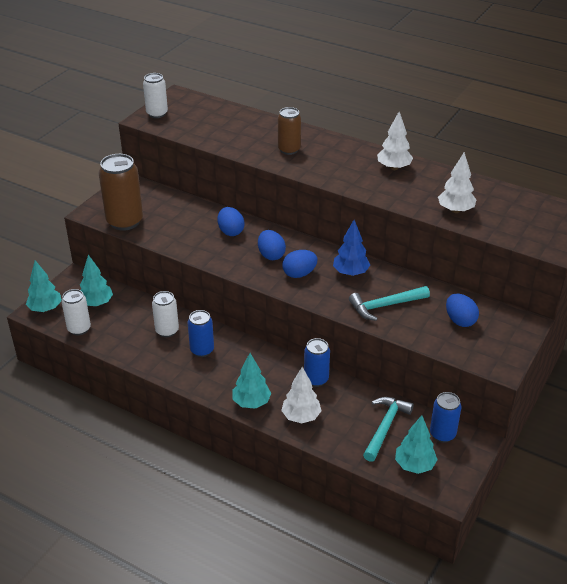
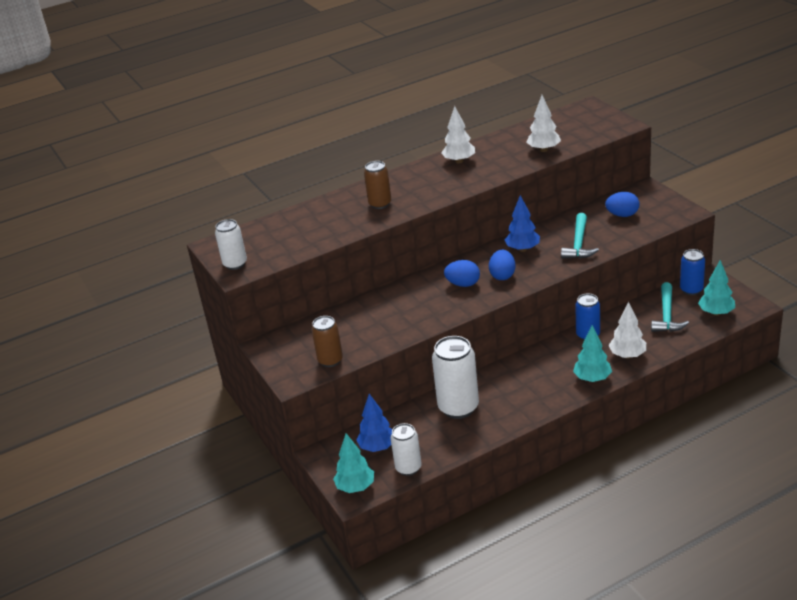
camera: 55 degrees left, 5 degrees down
turquoise tree [80,255,113,306] -> blue tree [356,394,393,452]
brown can [99,154,143,231] -> brown can [312,316,343,367], size x0.61
white can [152,291,179,337] -> white can [432,336,479,419], size x1.64
blue can [188,310,214,357] -> none
blue egg [218,207,245,236] -> none
turquoise hammer [363,397,414,462] -> turquoise hammer turned 135 degrees counterclockwise [651,282,689,332]

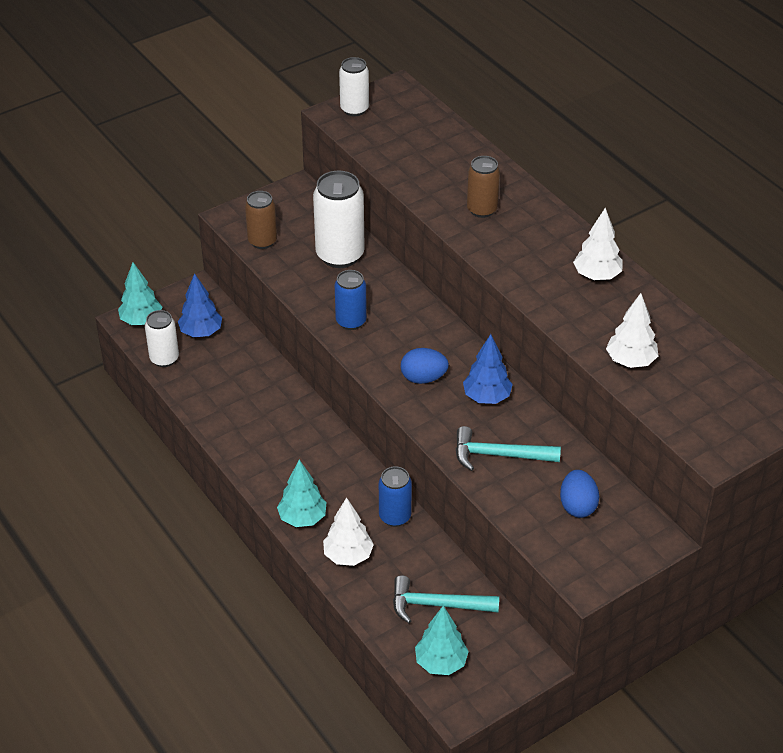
camera: 80 degrees right, 10 degrees up
white can [432,336,479,419] -> white can moved to [313,171,365,268]
blue egg [444,260,480,287] -> none
blue can [680,249,705,295] -> blue can moved to [335,270,367,330]

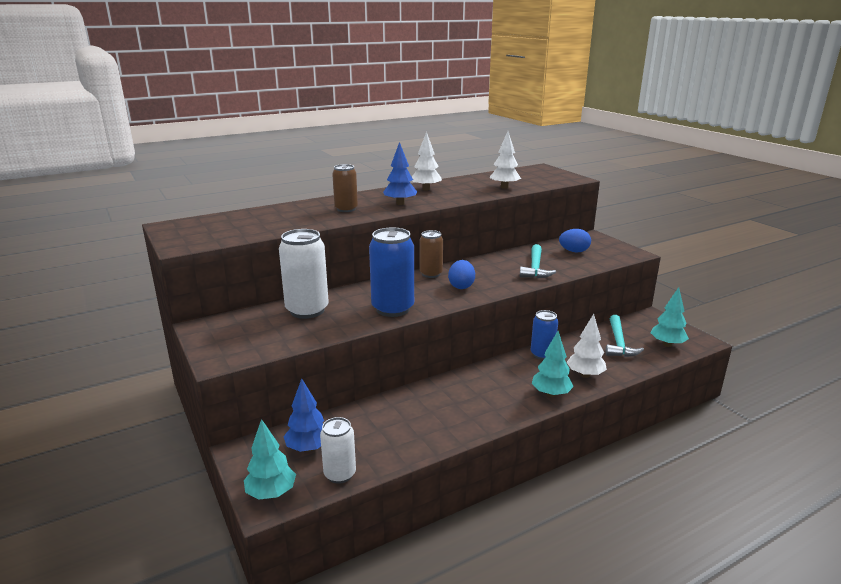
camera: 85 degrees left, 20 degrees down
brown can [245,191,277,249] -> brown can moved to [420,230,443,278]
blue can [335,270,367,330] -> blue can [369,227,414,317], size x1.64
white can [339,57,369,116] -> none
blue tree [463,334,513,404] -> blue tree moved to [383,142,417,205]

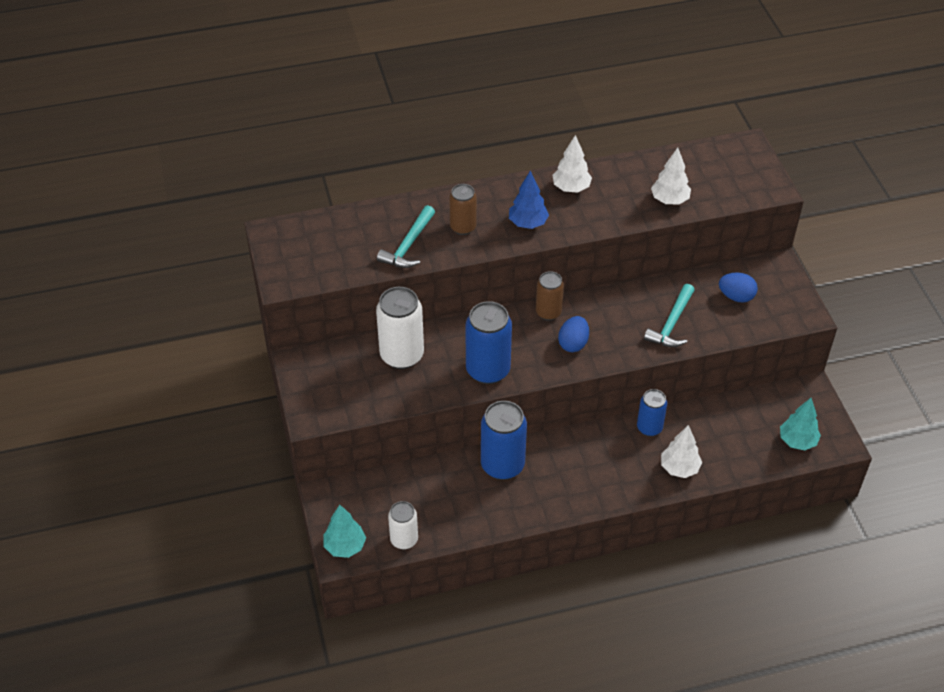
camera: 15 degrees right, 25 degrees up
blue tree [283,378,324,452] -> none
turquoise tree [532,331,574,397] -> none
turquoise hammer [606,315,644,357] -> turquoise hammer moved to [377,205,435,268]
none -> blue can [481,401,527,480]

